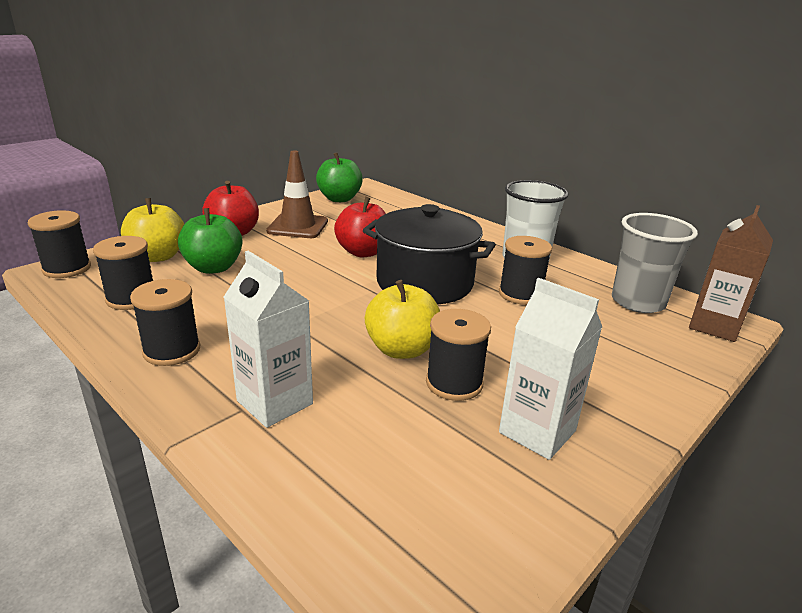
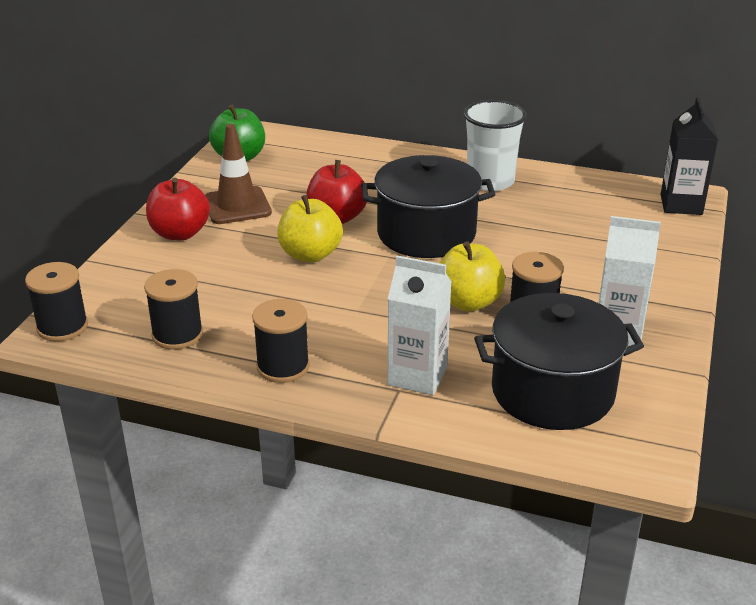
camera: 25 degrees left, 5 degrees up
yellow apple [121,198,184,262] -> yellow apple moved to [277,195,343,262]
green apple [178,208,242,274] -> none
black spool [499,236,552,305] -> none
grey cup [612,213,698,313] -> none
brown carton [689,205,773,342] -> black carton [661,97,718,215]
none -> black pot [474,293,644,430]

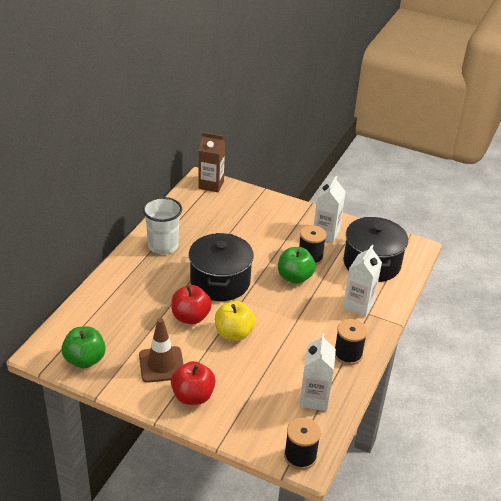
camera: 85 degrees left, 5 degrees up
black spool [144,269,203,350] -> white carton [299,333,336,411]
yellow apple [440,242,505,312] -> green apple [278,247,316,284]
black carton [661,97,718,215] -> brown carton [198,132,225,192]

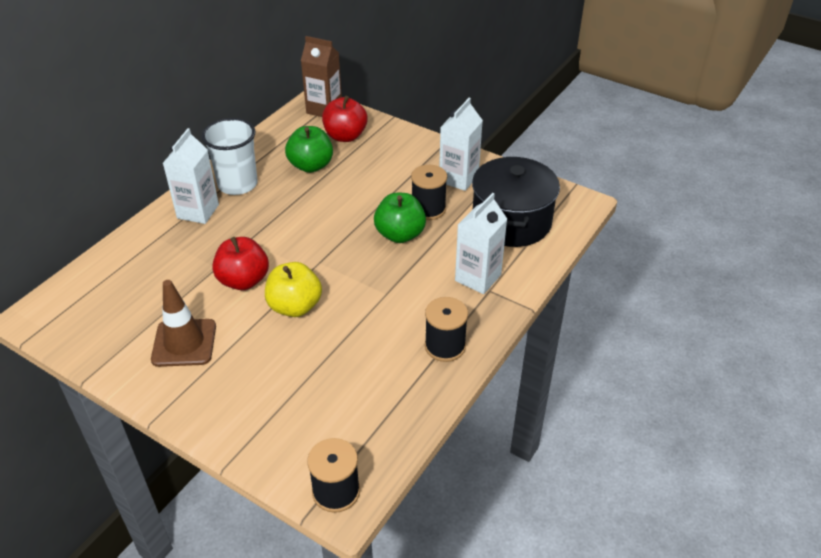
camera: 10 degrees right, 5 degrees up
green apple [61,326,106,368] -> green apple moved to [285,126,333,173]
red apple [171,361,216,405] -> red apple moved to [322,96,367,142]
black pot [189,233,254,301] -> none
white carton [299,333,336,411] -> white carton moved to [163,128,219,224]

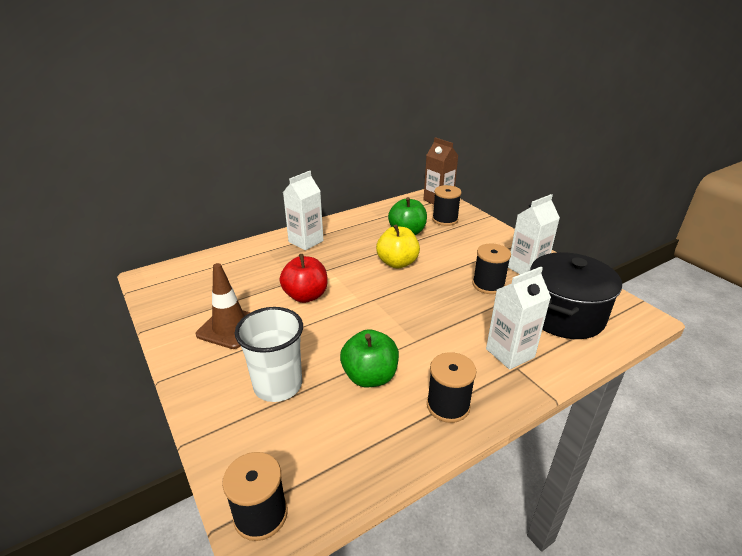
camera: 25 degrees right, 10 degrees down
white cup [202,118,257,195] -> white cup moved to [235,307,303,402]
yellow apple [265,262,322,317] -> yellow apple moved to [376,225,420,268]
red apple [322,96,367,142] -> black spool [432,185,462,226]
green apple [374,193,426,243] -> green apple moved to [340,329,399,387]

